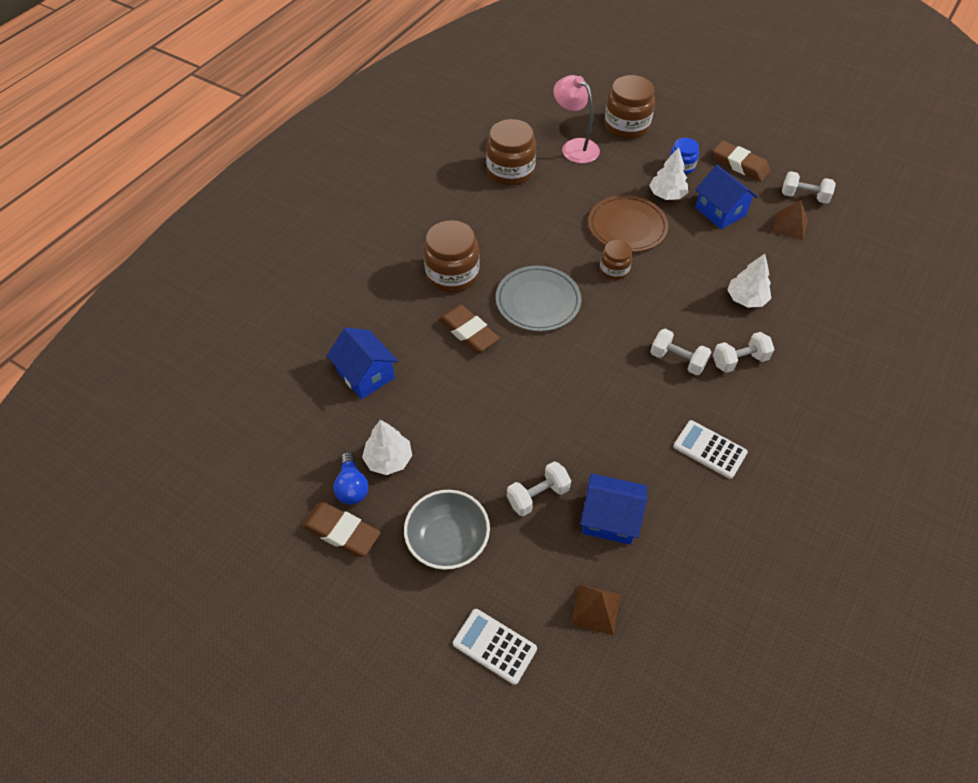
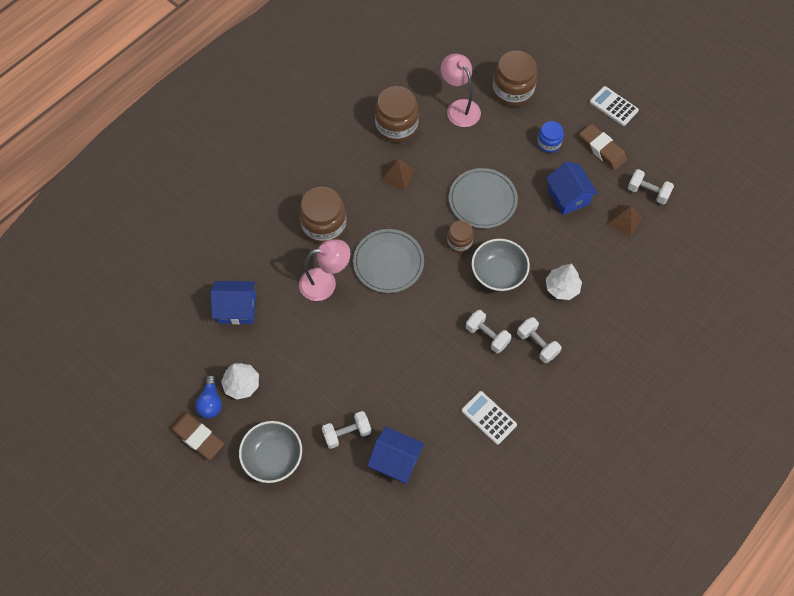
camera: 10 degrees right, 10 degrees up
blue house [327,327,398,399] -> blue house turned 60 degrees counterclockwise [210,281,256,324]
brown eraser [439,305,500,353] -> pink lamp [299,239,351,301]
white calculator [453,609,537,685] -> white calculator moved to [590,86,639,126]
brown pyramid [571,584,621,635] -> brown pyramid moved to [381,160,416,190]
brown plate [588,195,668,252] -> grey plate [449,168,518,229]
white tree [649,147,688,200] -> none
white dumbbell [713,332,775,373] -> white dumbbell turned 60 degrees clockwise [517,317,561,363]
none -> grey bowl [472,239,530,291]

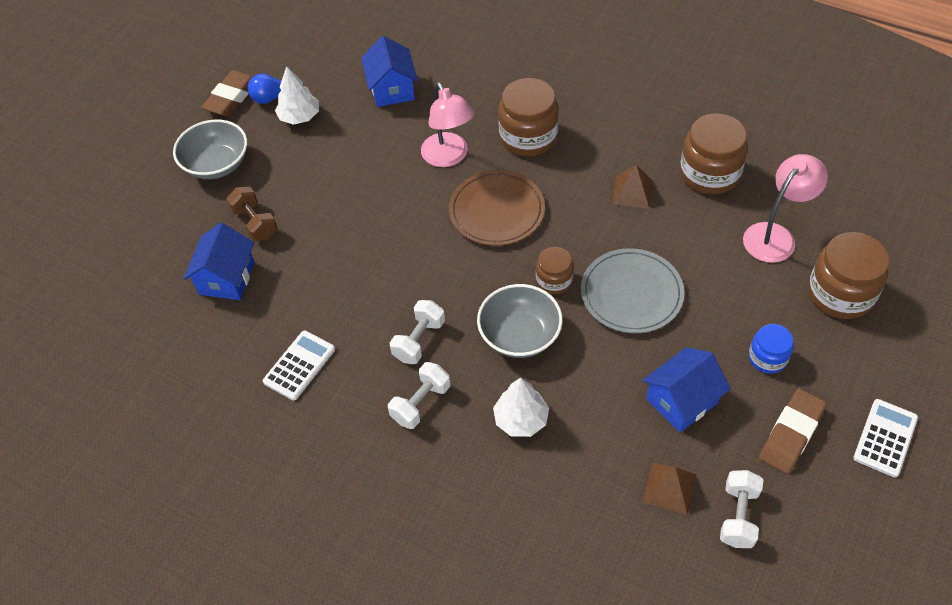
camera: 80 degrees right, 10 degrees down
white dumbbell [322,411,371,449] -> brown dumbbell [226,187,278,241]
grey plate [353,229,424,293] -> brown plate [449,170,545,246]

